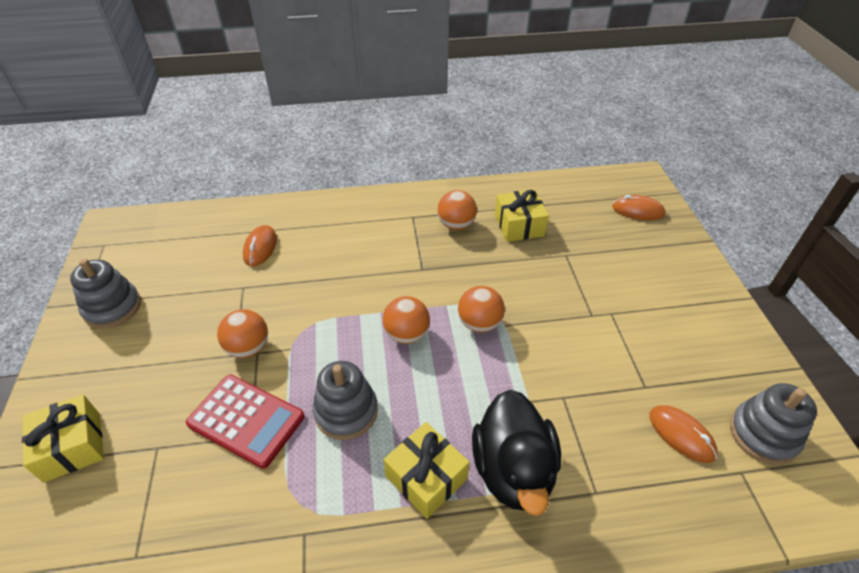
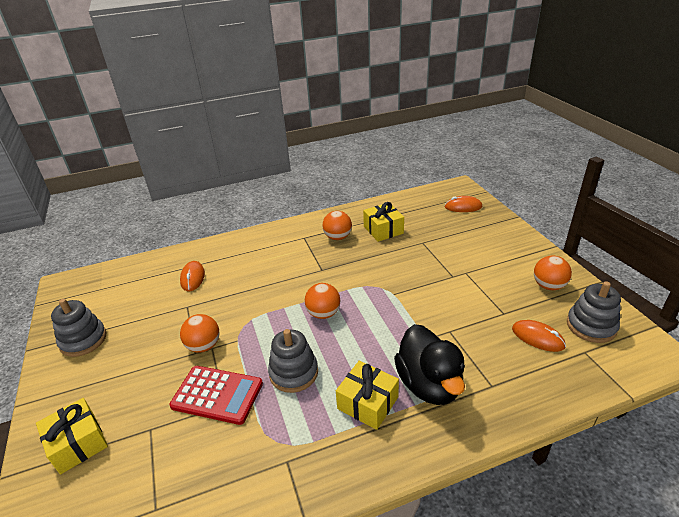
camera: 10 degrees left, 10 degrees down
orange ball [458,286,505,333] -> orange ball moved to [534,255,572,290]

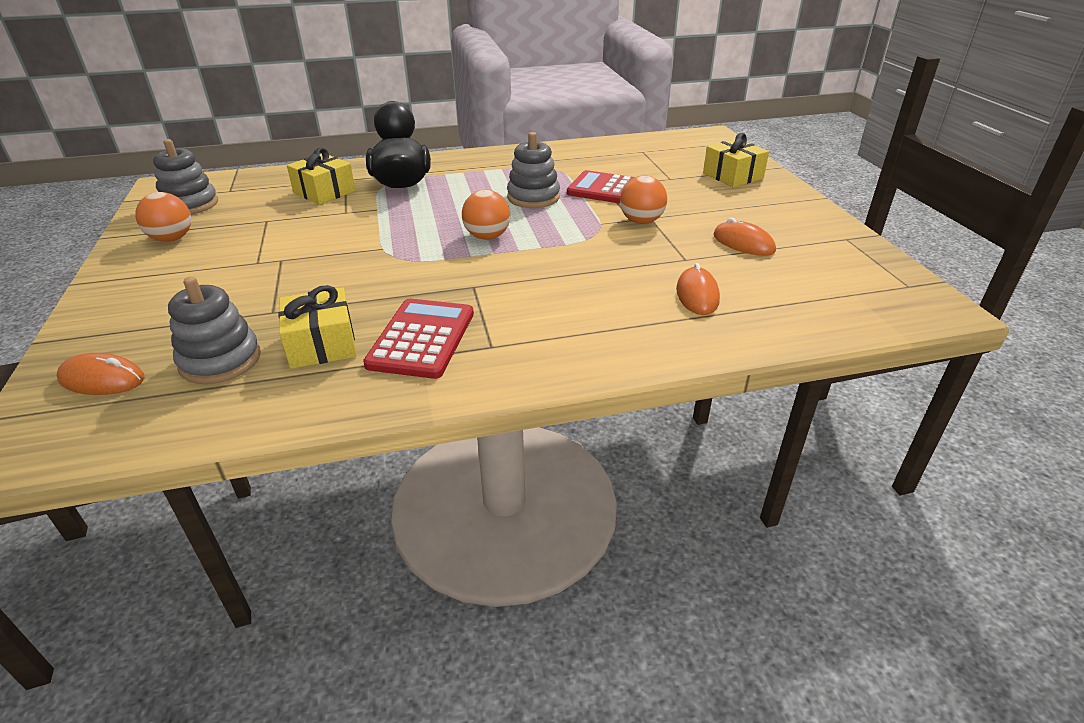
camera: 175 degrees left, 0 degrees up
grey stacking toy [51,299,107,357] -> grey stacking toy moved to [168,276,261,384]
orange ball [322,211,352,240] -> red calculator [363,298,474,379]
yellow gift [336,361,399,430] -> yellow gift moved to [287,148,355,205]
orange mouse [512,320,566,352] -> orange mouse moved to [714,218,776,256]

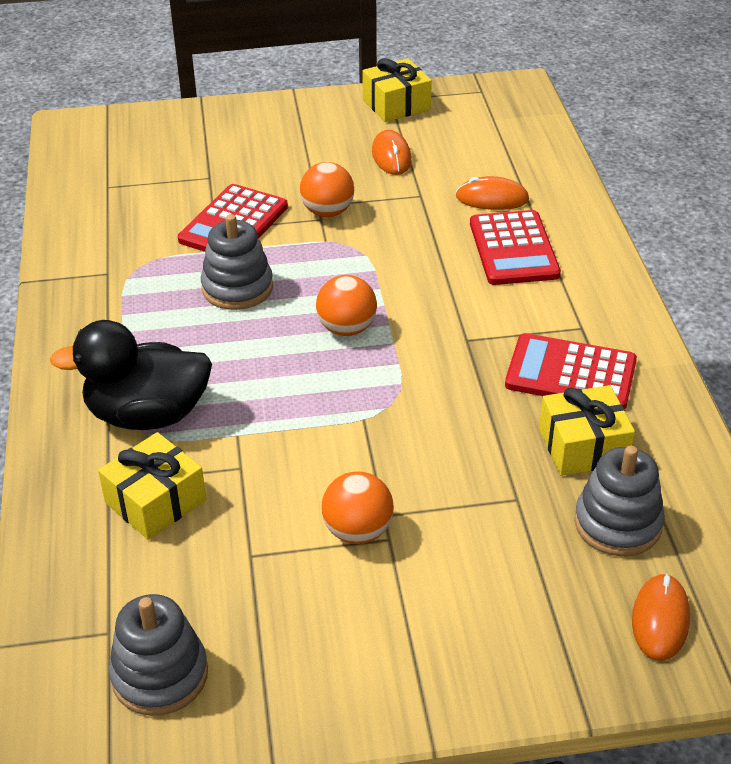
camera: 85 degrees left, 5 degrees up
orange ball [135,192,191,242] -> orange ball moved to [321,472,394,544]
yellow gift [703,133,769,187] -> yellow gift moved to [362,58,432,122]
orange mouse [714,218,776,256] -> orange mouse turned 60 degrees counterclockwise [372,130,412,175]
none -> red calculator [470,210,561,285]

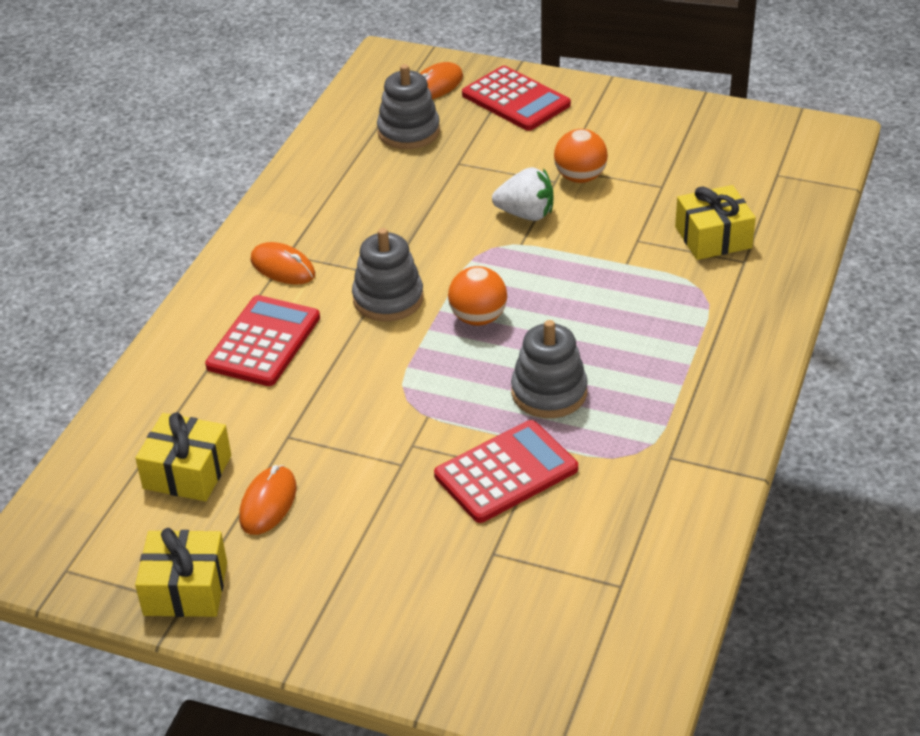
camera: 150 degrees left, 0 degrees up
black duck [50,320,212,430] -> none
grey stacking toy [109,594,208,716] -> grey stacking toy moved to [352,228,424,322]
orange ball [300,162,354,217] -> none
orange mouse [456,176,529,210] -> orange mouse moved to [251,242,315,284]
red calculator [505,333,637,409] -> red calculator moved to [462,66,571,131]
yellow gift [539,385,635,476] -> yellow gift moved to [135,412,231,501]
none -> white strawberry [492,167,553,221]

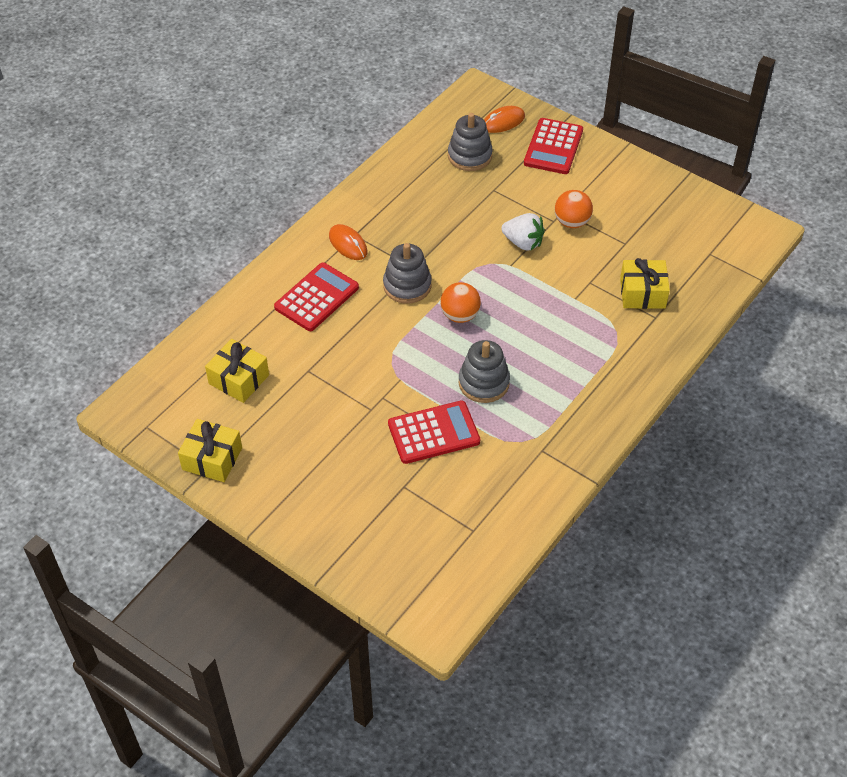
camera: 15 degrees right, 10 degrees up
orange mouse [239,465,296,535] -> none
red calculator [462,66,571,131] -> red calculator turned 45 degrees clockwise [524,118,583,174]

